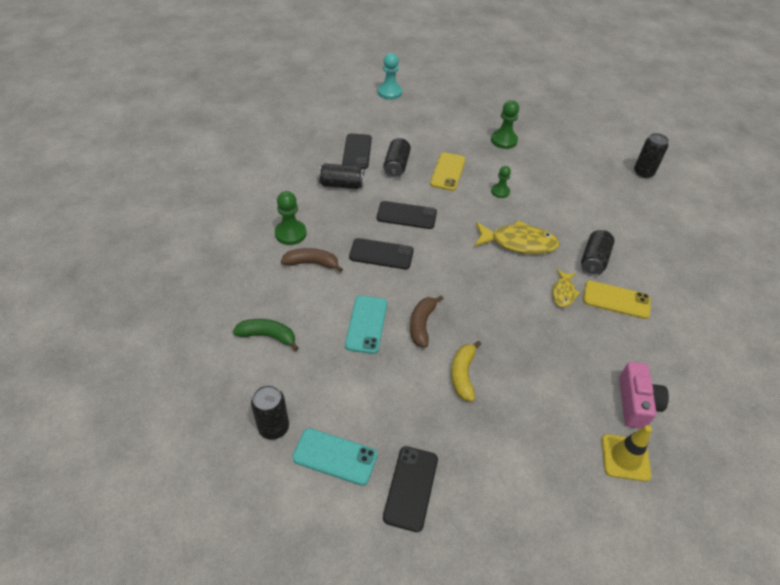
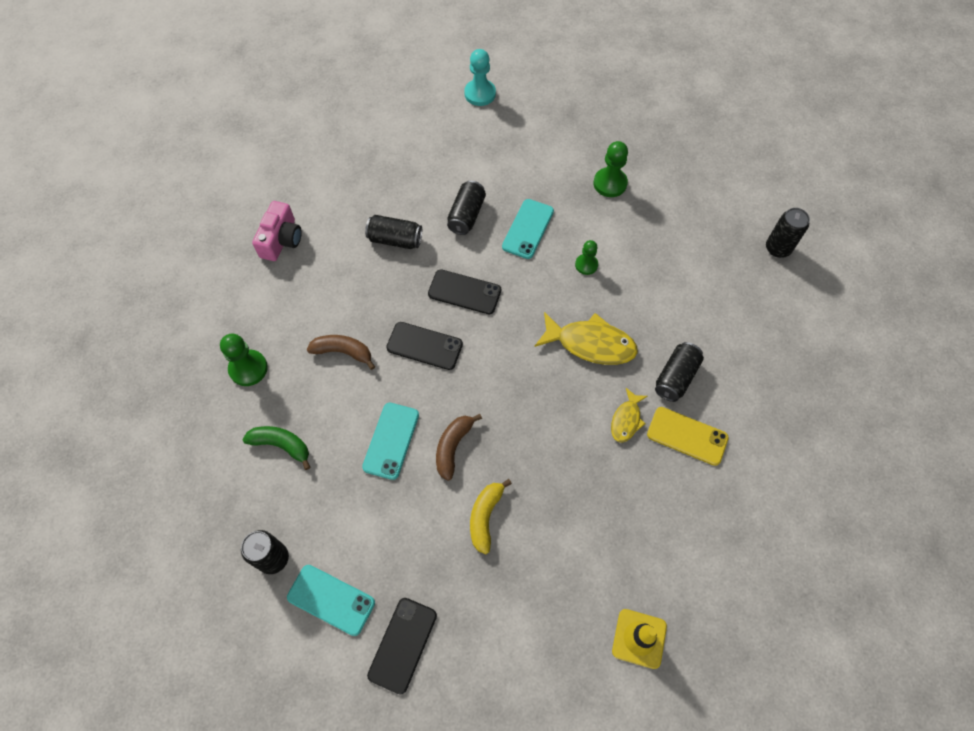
camera: 10 degrees right, 15 degrees up
green pawn [275,191,307,245] -> green pawn moved to [220,334,268,386]
black phone [342,133,372,169] -> none
yellow phone [430,152,466,191] -> turquoise phone [502,199,554,259]
pink camera [619,362,669,429] -> pink camera moved to [252,201,302,261]

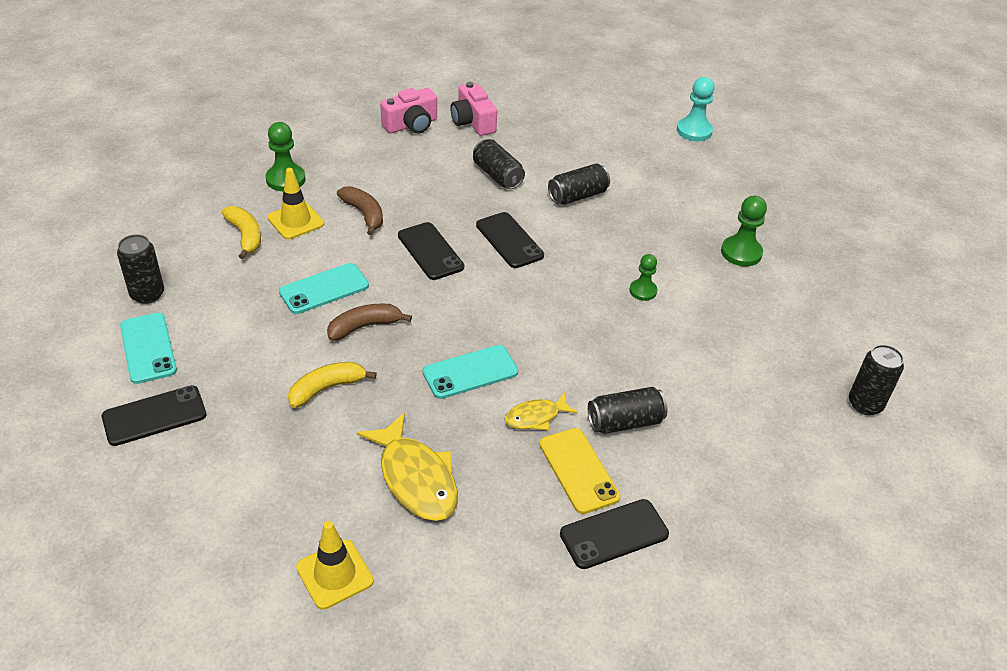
camera: 40 degrees right, 20 degrees down
green banana [243,426,310,470] -> yellow banana [221,206,261,259]
turquoise phone [502,199,554,259] -> turquoise phone moved to [423,345,518,399]
yellow fish [534,312,638,365] -> yellow fish moved to [357,412,458,521]
none -> yellow traffic cone [268,168,324,239]
none -> pink camera [450,82,497,136]
none -> black phone [560,499,669,569]

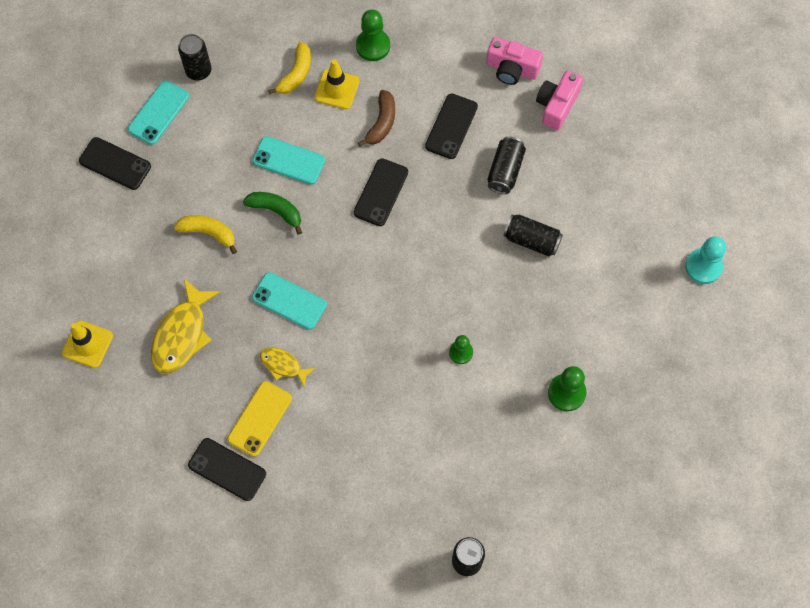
camera: 55 degrees right, 25 degrees up
brown banana [327,304,412,341] -> green banana [243,192,302,235]
black phone [476,212,544,268] -> black phone moved to [425,94,478,159]
black can [588,387,668,434] -> none

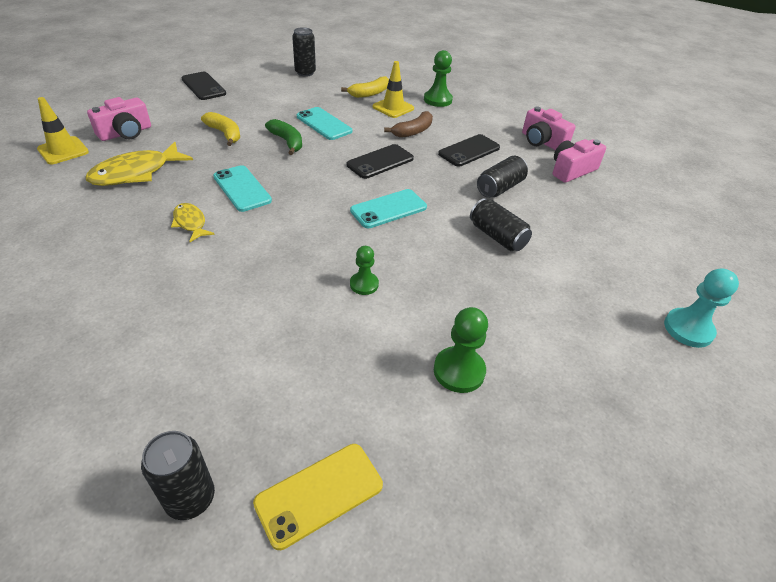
camera: 25 degrees right, 25 degrees down
turquoise phone [128,80,189,145] -> turquoise phone moved to [350,189,427,228]
black phone [188,438,266,501] -> none
yellow phone [227,381,292,457] -> yellow phone moved to [253,444,383,550]
none -> pink camera [87,97,151,141]

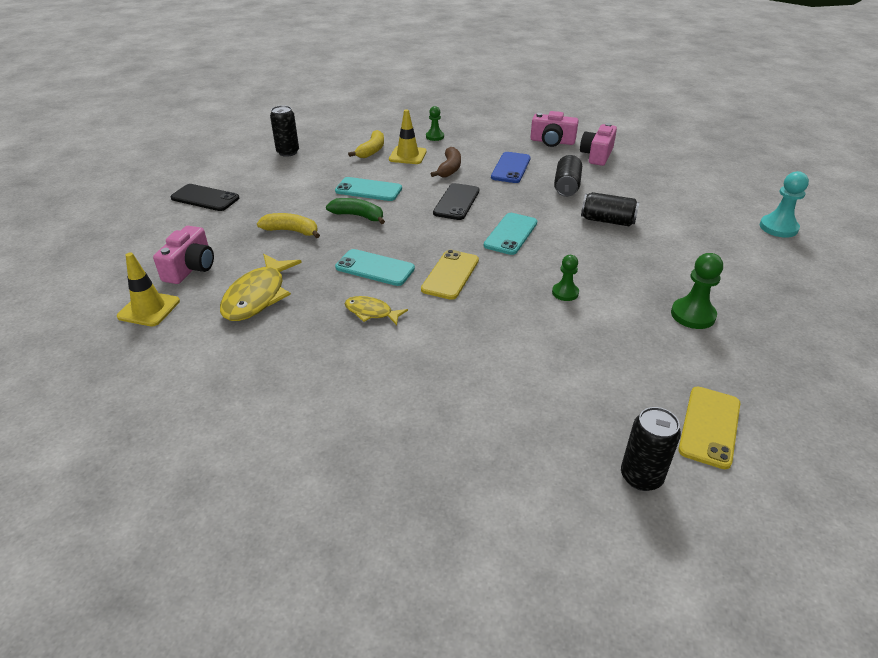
camera: 30 degrees left, 5 degrees down
green pawn [424,50,453,107] -> green pawn [426,106,444,141], size x0.64
black phone [438,134,500,167] -> blue phone [491,152,531,183]
none -> yellow phone [421,250,479,300]

